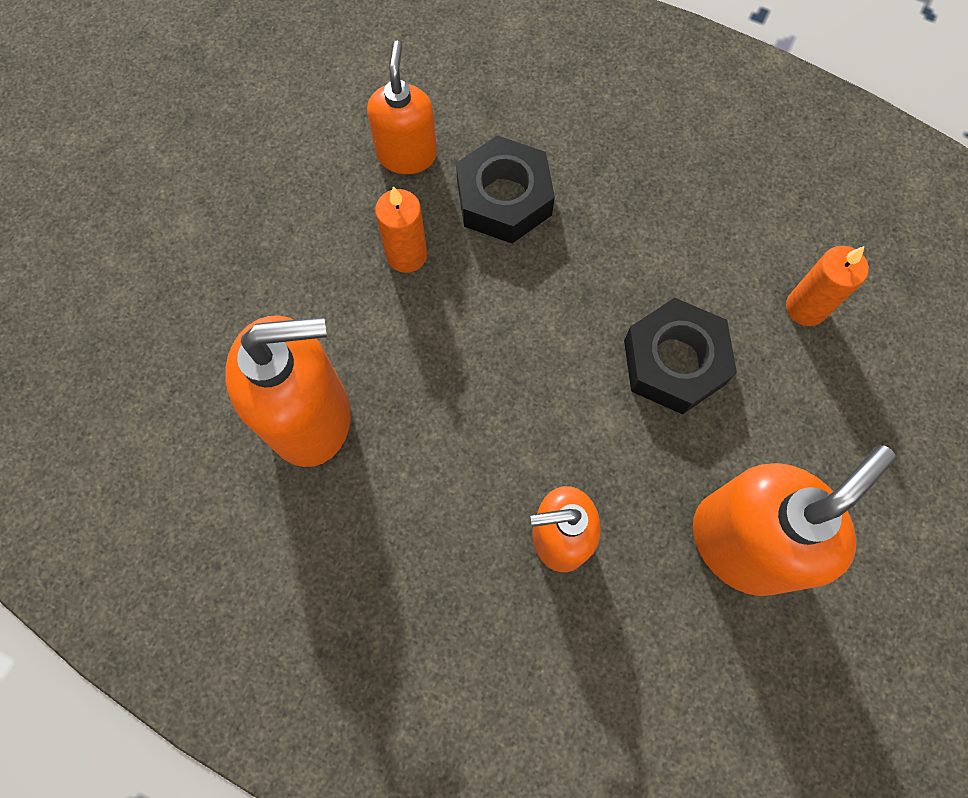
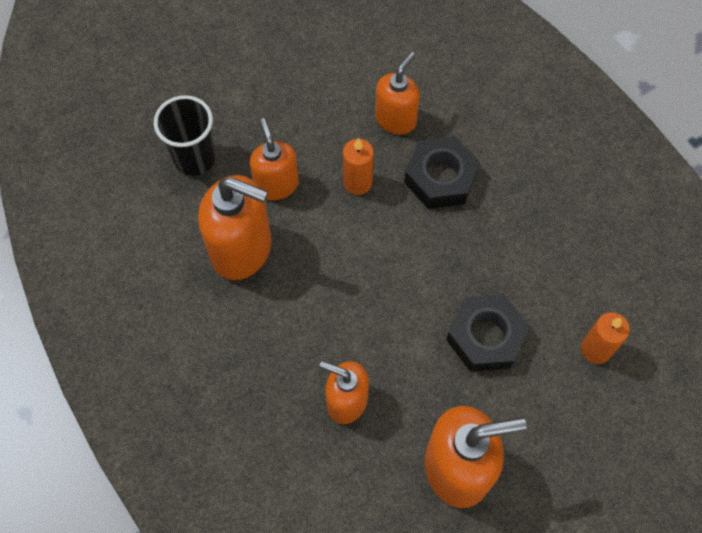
camera: 30 degrees right, 5 degrees down
none -> black cup [154,95,216,176]
none -> orange soap dispenser [250,118,299,200]

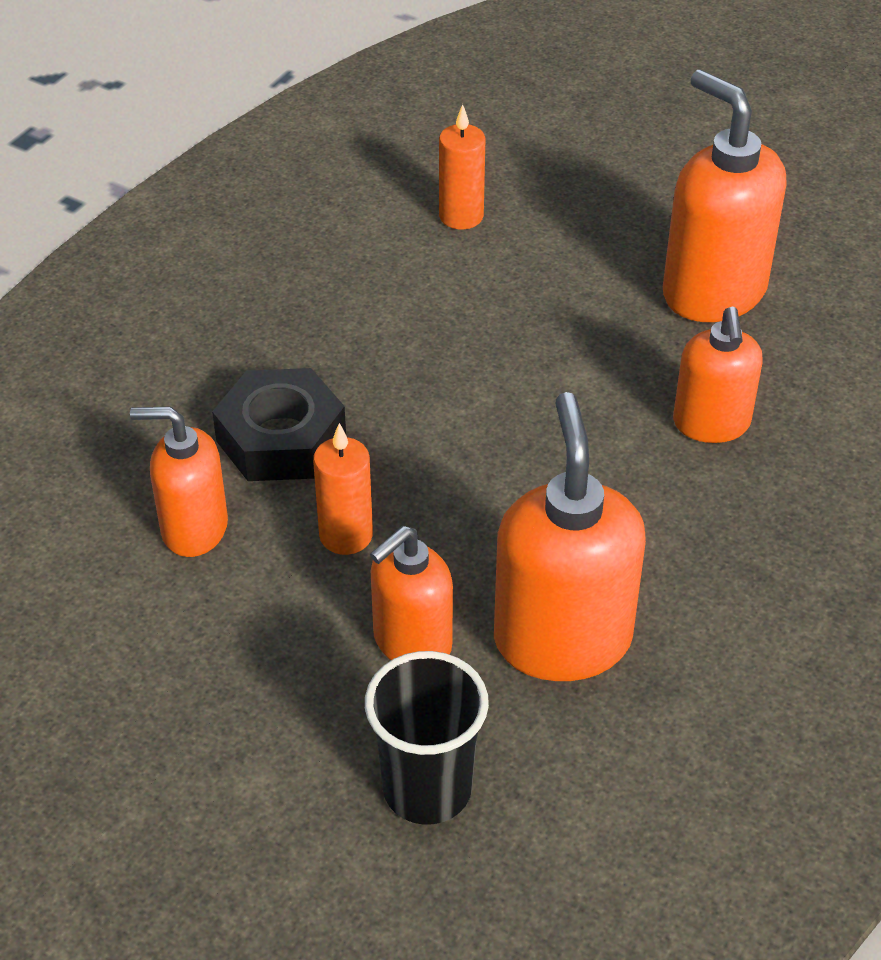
camera: 115 degrees left, 20 degrees down
black nut [446,294,529,371] -> none

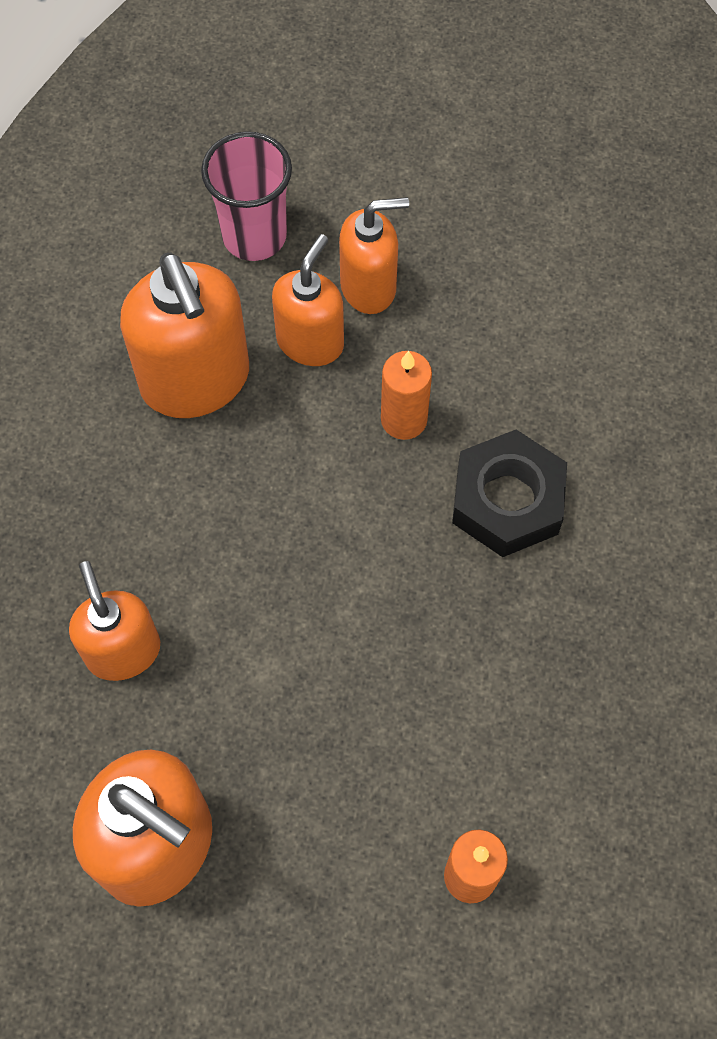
camera: 160 degrees right, 20 degrees up
orange soap dispenser [130,406,228,557] -> orange soap dispenser moved to [339,197,409,314]
black cup [365,651,489,825] -> pink cup [201,131,292,261]

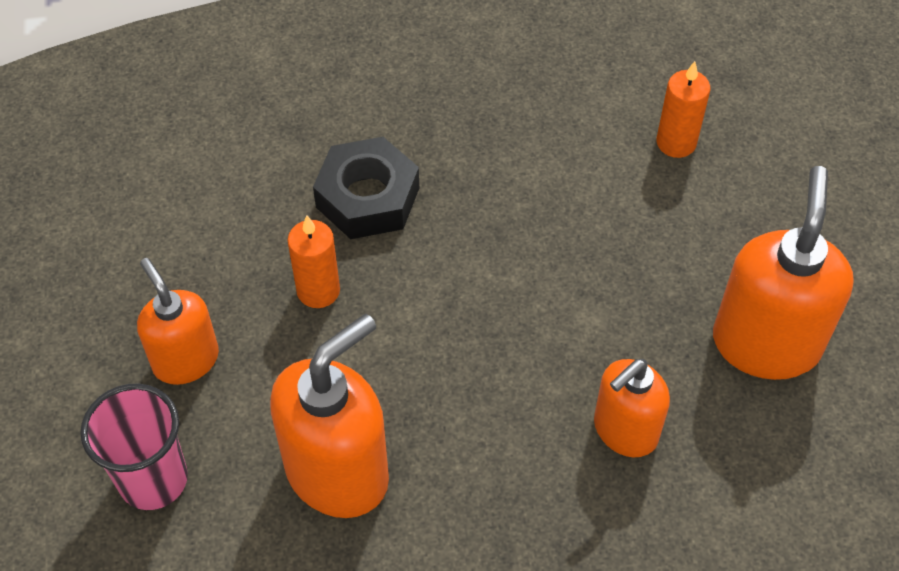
camera: 110 degrees left, 10 degrees down
orange soap dispenser [272,234,344,366] -> none

